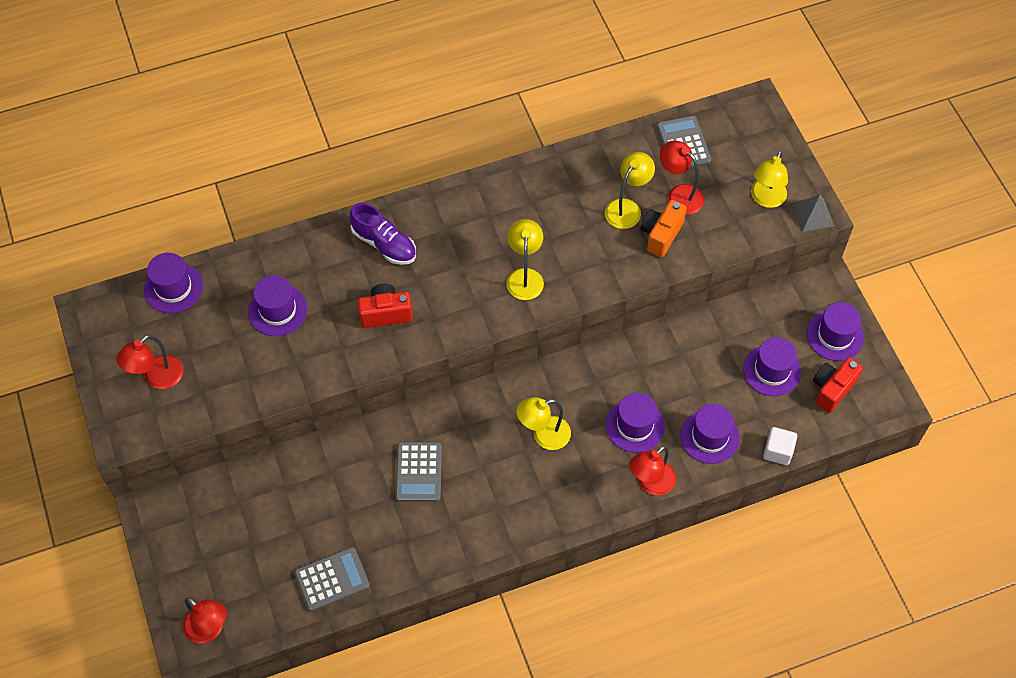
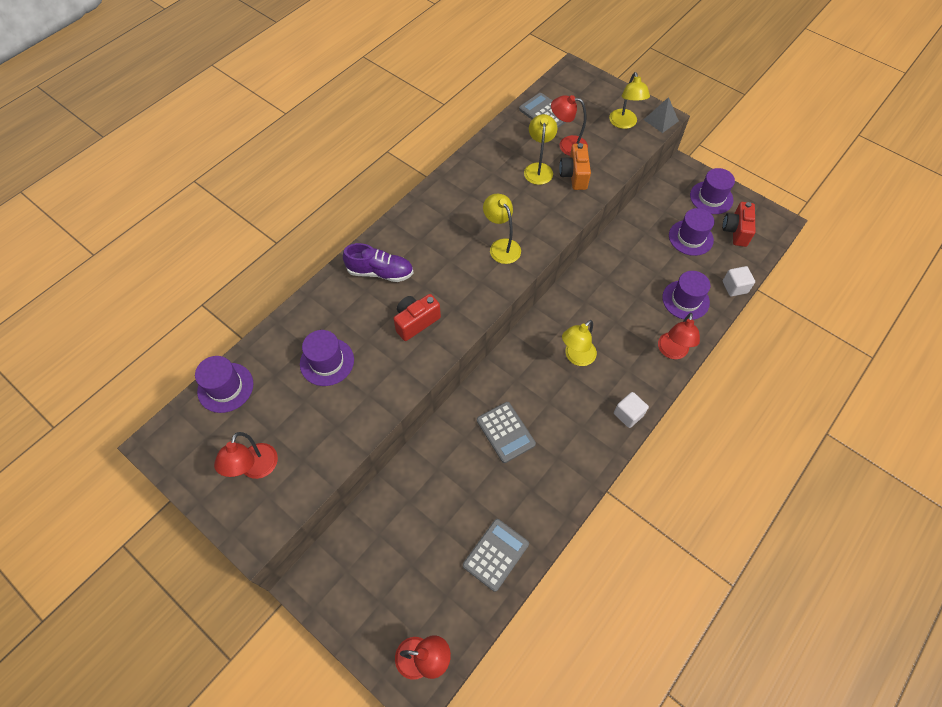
camera: 30 degrees left, 0 degrees up
purple hat [606,393,665,453] -> none
none -> white cube [614,392,649,428]

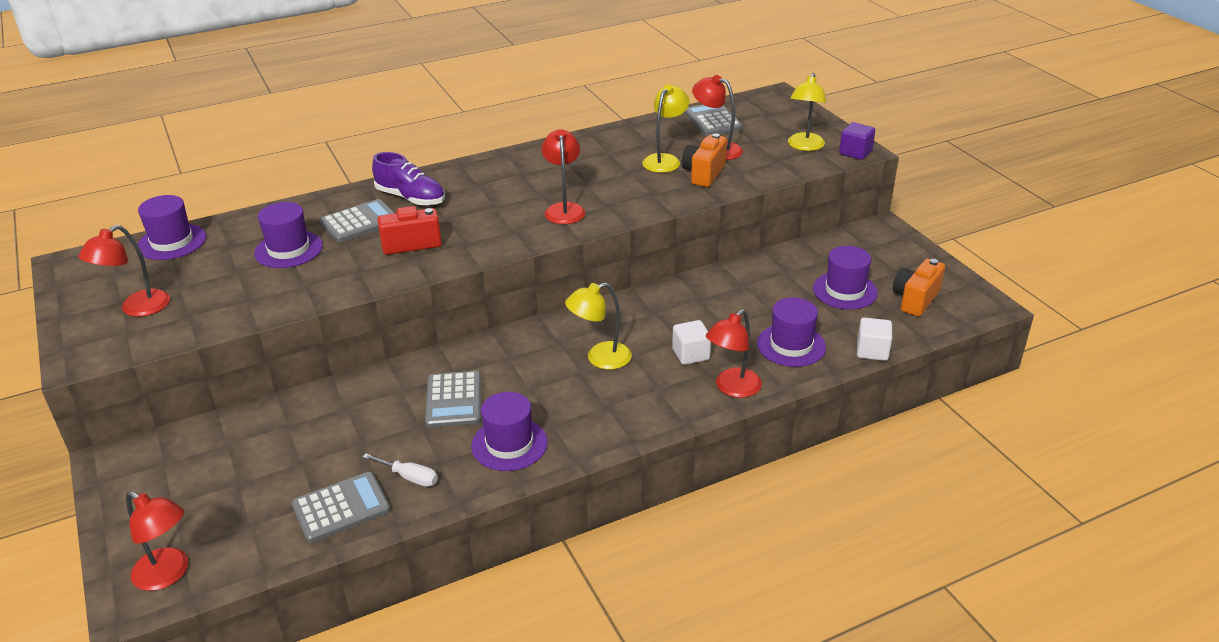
camera: 25 degrees right, 25 degrees down
yellow lamp [483,194,521,264] -> red lamp [541,129,585,224]
white cube [614,392,649,428] -> white cube moved to [672,320,711,365]
grey pyramid [644,97,679,133] -> purple cube [839,122,875,160]
purple hat [690,168,735,214] -> purple hat moved to [471,392,548,471]
red camera [722,202,755,247] -> orange camera [893,259,945,317]
none -> grey calculator [320,199,395,243]
none -> white screwdriver [363,453,438,487]

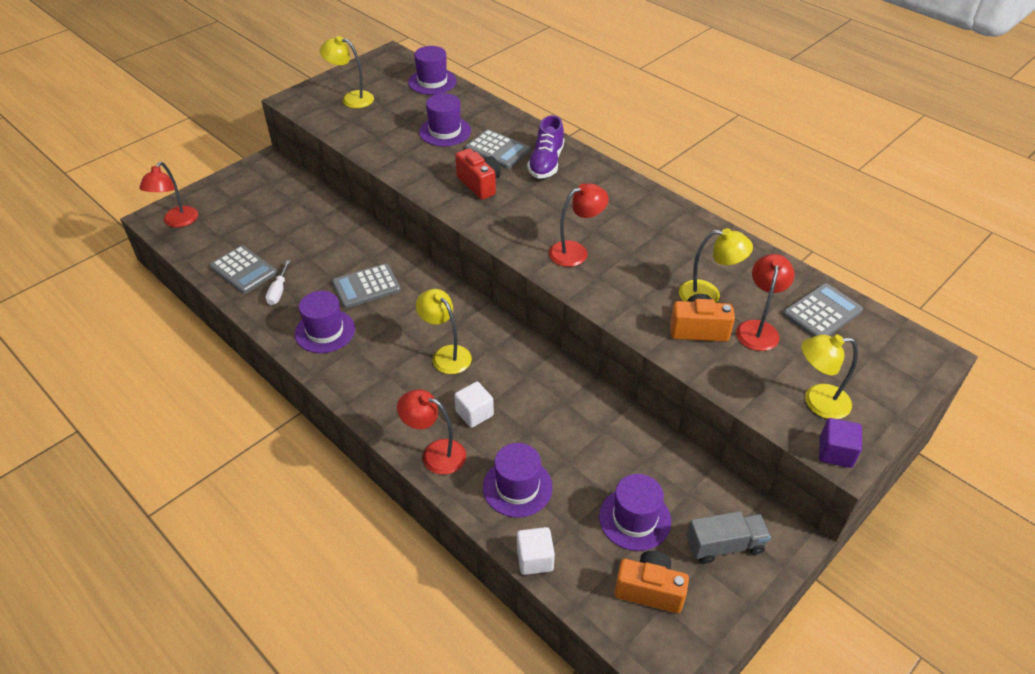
camera: 70 degrees right, 10 degrees up
red lamp [79,225,170,317] -> yellow lamp [320,36,374,108]
none -> grey truck [687,511,771,564]

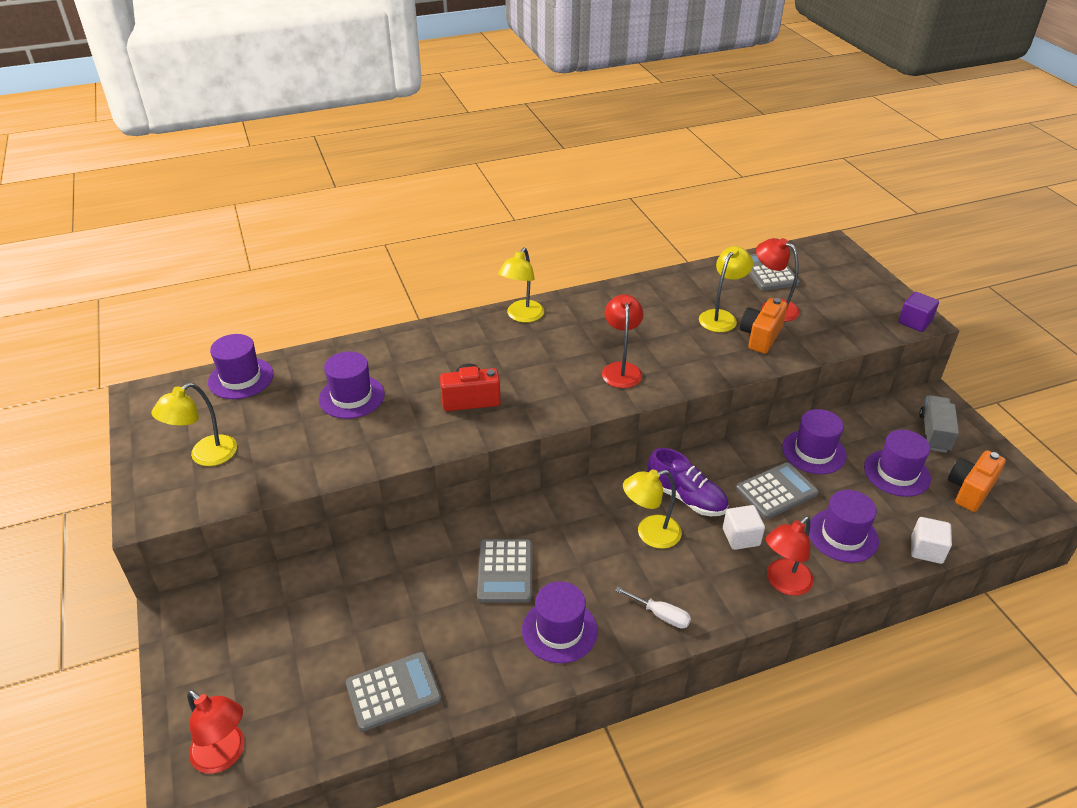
camera: 65 degrees left, 5 degrees down
white screwdriver [266,260,290,305] -> white screwdriver moved to [615,587,691,629]
grey calculator [465,129,530,169] -> grey calculator moved to [736,462,819,519]
purple shoe [527,115,564,179] -> purple shoe moved to [648,448,729,516]
yellow lamp [801,335,858,419] -> yellow lamp moved to [498,248,544,323]
none -> purple hat [782,409,847,474]

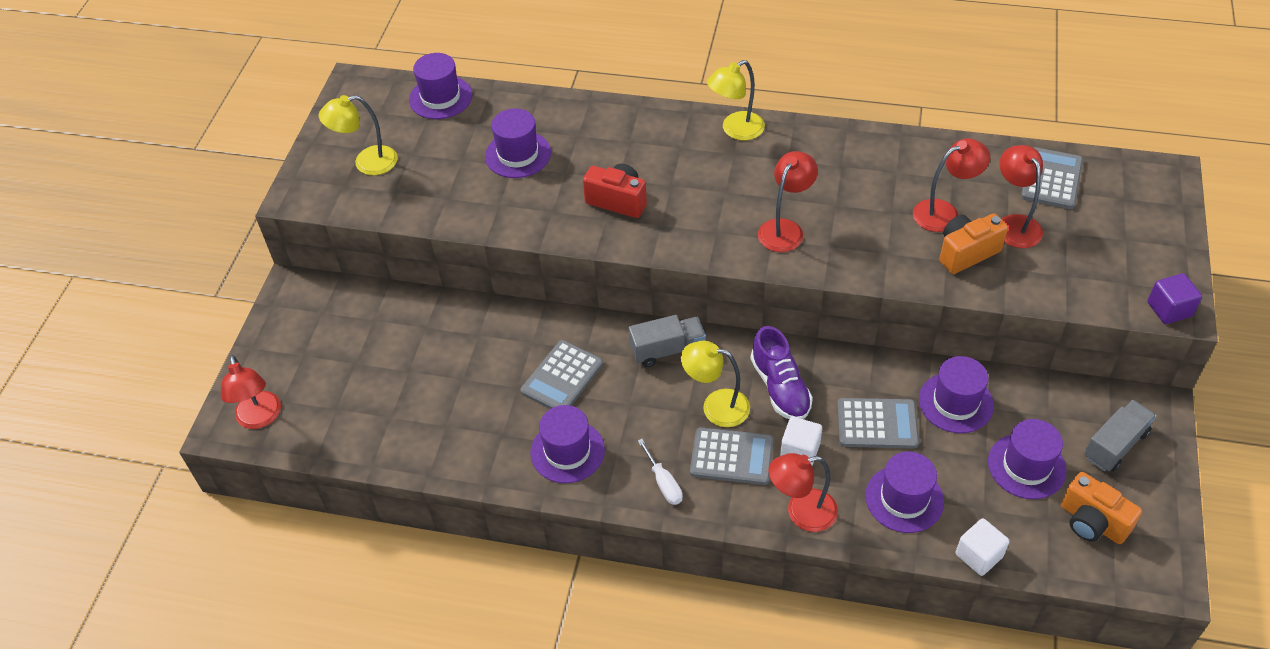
camera: 35 degrees right, 10 degrees up
grey calculator [346,652,442,731] -> grey calculator moved to [690,427,774,485]
yellow lamp [699,246,753,332] -> red lamp [913,138,990,232]
orange camera [948,450,1006,512] -> orange camera turned 120 degrees counterclockwise [1061,472,1142,544]
none -> grey truck [629,315,706,367]

